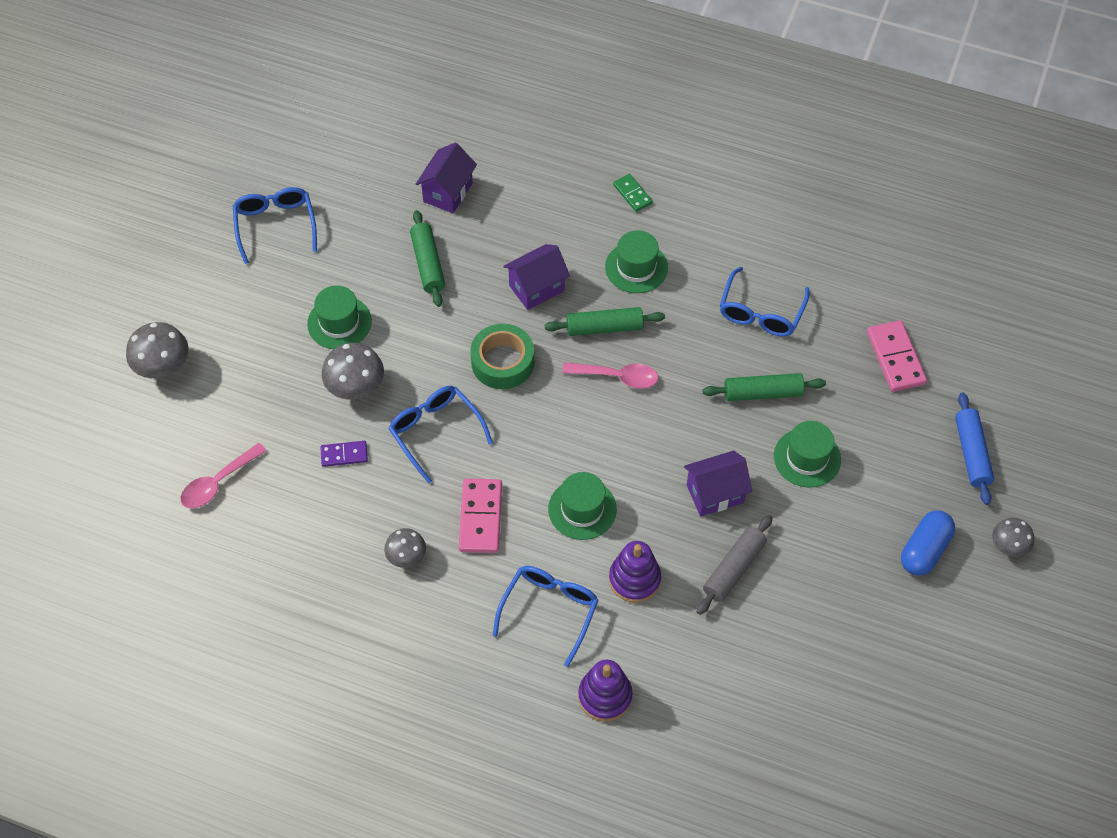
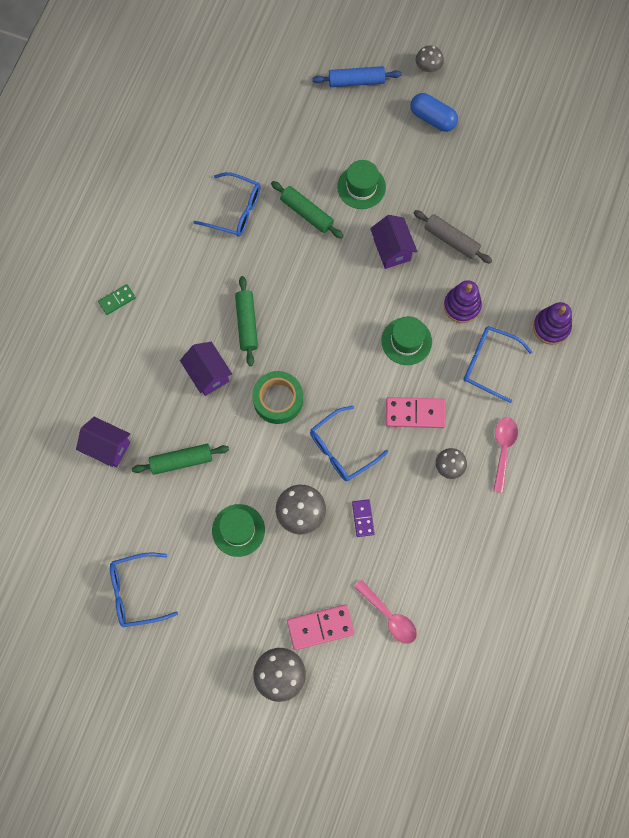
camera: 90 degrees left, 15 degrees up
pink spoon [562,362,658,389] -> pink spoon moved to [493,417,518,493]
green hat [605,230,668,293] -> none
green rolling pin [702,373,826,401] -> green rolling pin turned 45 degrees counterclockwise [271,181,343,238]
pink domino [867,320,927,392] -> pink domino moved to [287,604,354,650]

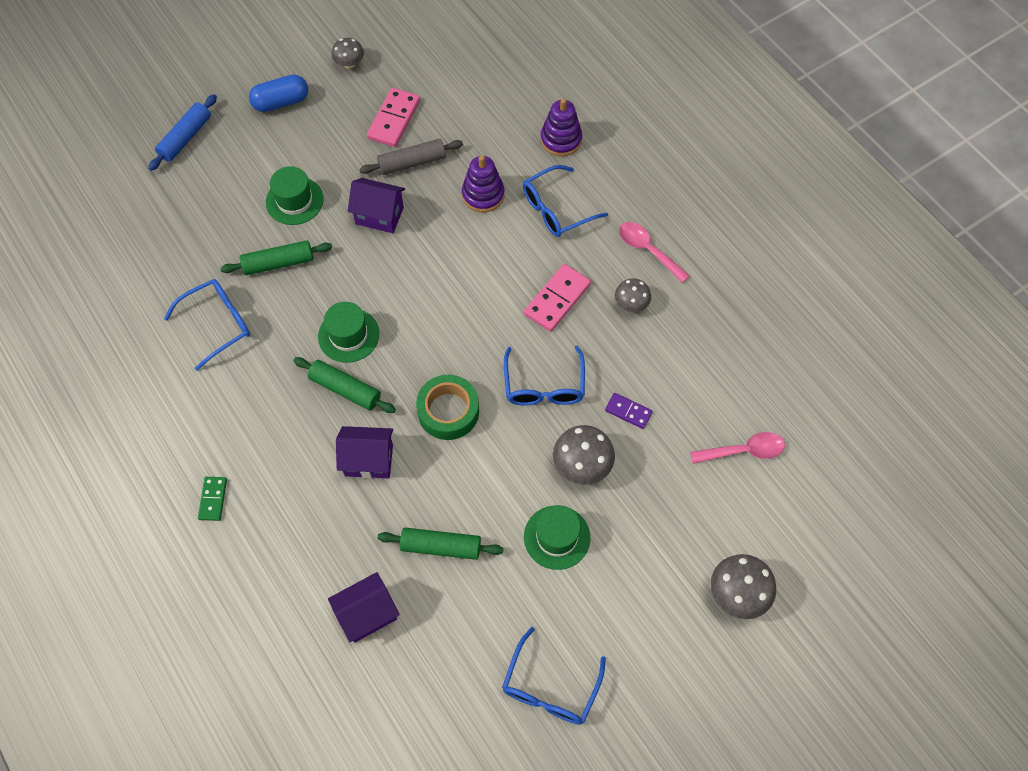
camera: 55 degrees left, 10 degrees down
green rolling pin [132,444,229,475] -> green rolling pin turned 75 degrees clockwise [378,528,503,560]
pink domino [287,604,354,650] -> pink domino moved to [367,88,420,147]
green hat [381,316,432,365] -> green hat moved to [318,302,379,363]
grey mushroom [416,45,444,72] -> grey mushroom moved to [331,38,364,69]

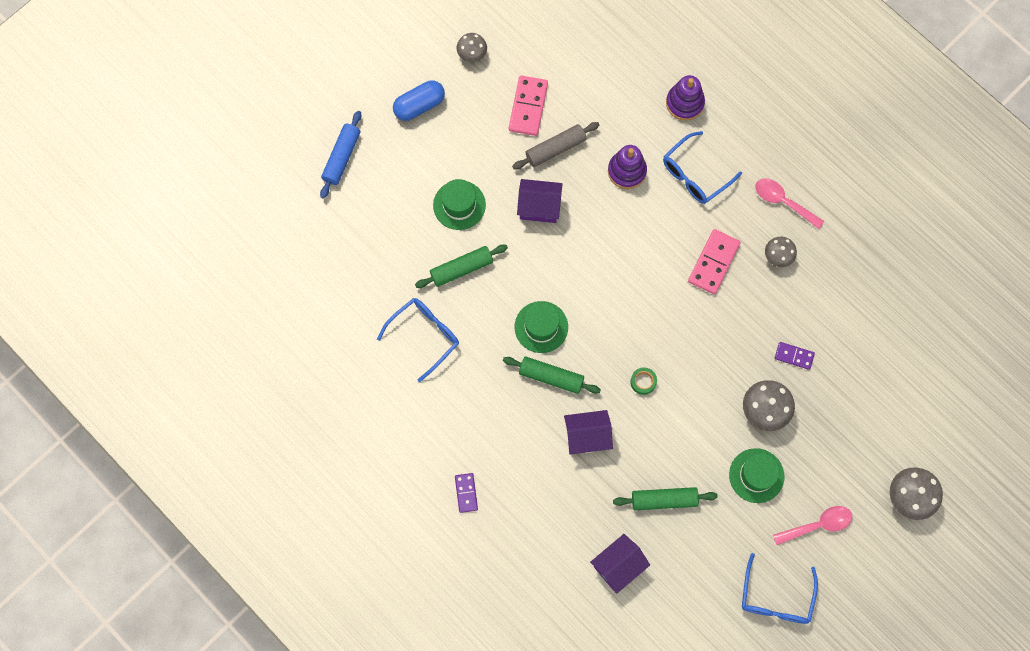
camera: 10 degrees left, 10 degrees up
green domino [198,477,227,521] -> purple domino [455,473,478,513]
green tape [416,375,479,440] -> green tape [630,367,657,395], size x0.49
blue glasses [504,346,585,406] -> none
pink spoon [690,432,785,464] -> pink spoon moved to [773,506,853,545]

